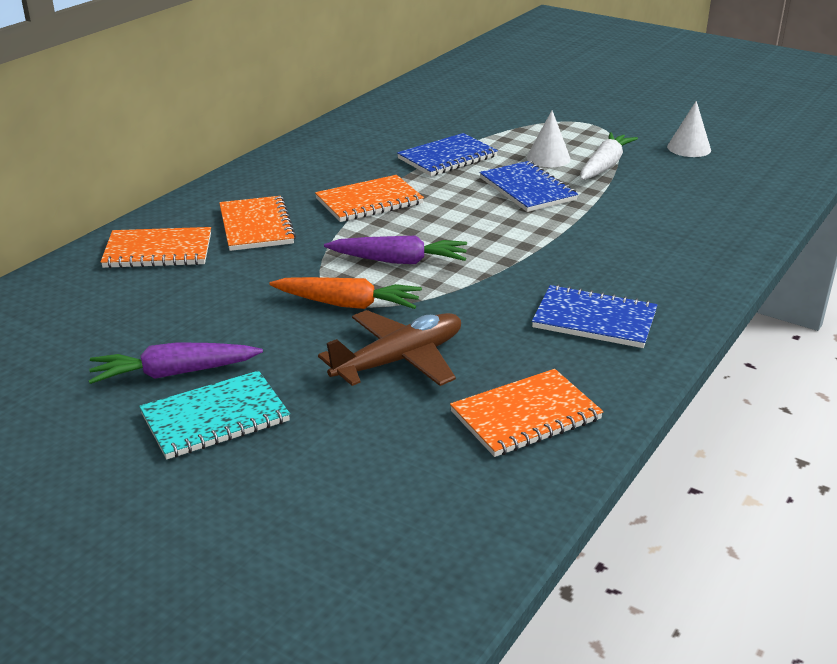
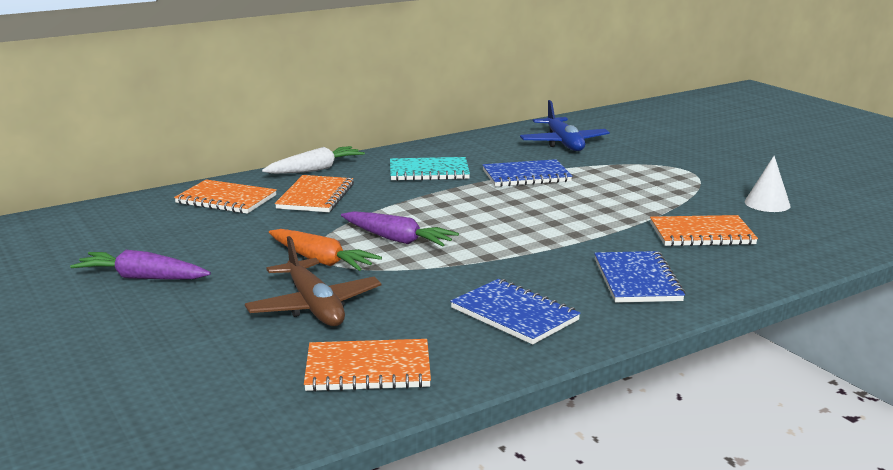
camera: 25 degrees right, 10 degrees down
turquoise notebook [139,371,290,459] -> turquoise notebook moved to [390,157,470,181]
orange notebook [315,175,424,222] -> orange notebook moved to [650,215,758,247]
brown plane [318,310,461,386] -> brown plane turned 75 degrees clockwise [245,236,382,326]
blue notebook [479,161,578,212] -> blue notebook moved to [594,251,685,303]
white cone [527,111,571,167] -> none
white carrot [580,132,638,180] -> white carrot moved to [262,146,365,174]
none -> blue plane [520,100,610,151]

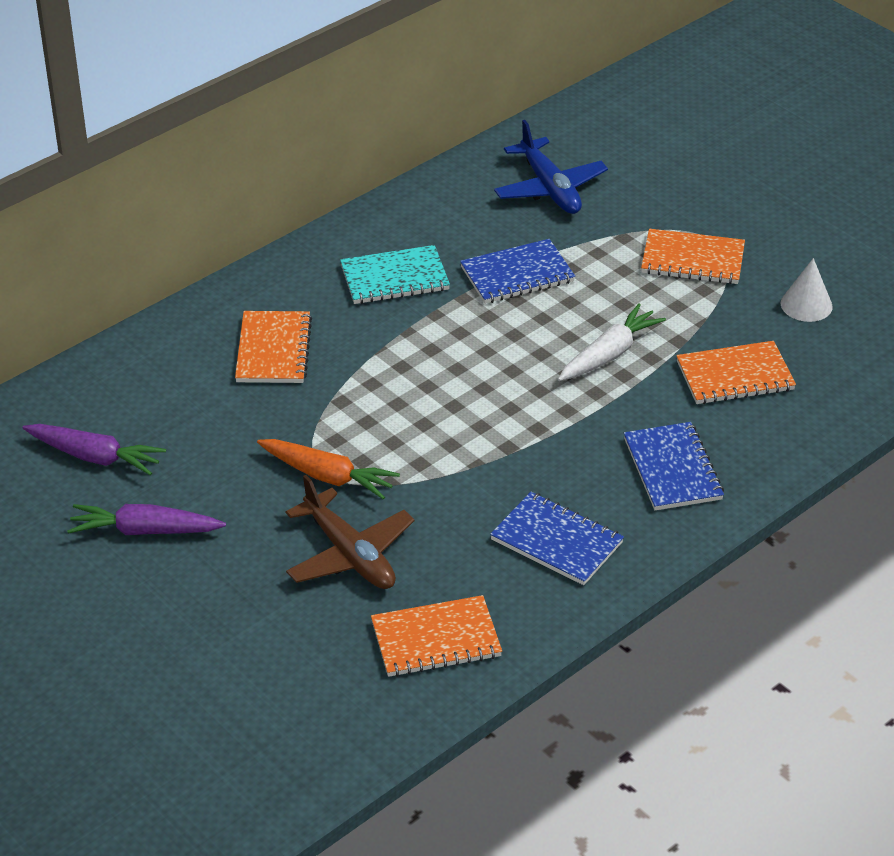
camera: 10 degrees left, 20 degrees up
orange notebook [174,179,277,214] -> orange notebook moved to [641,229,745,284]
white carrot [262,146,365,174] -> white carrot moved to [558,304,666,381]
purple carrot [341,211,459,247] -> purple carrot moved to [22,424,166,476]

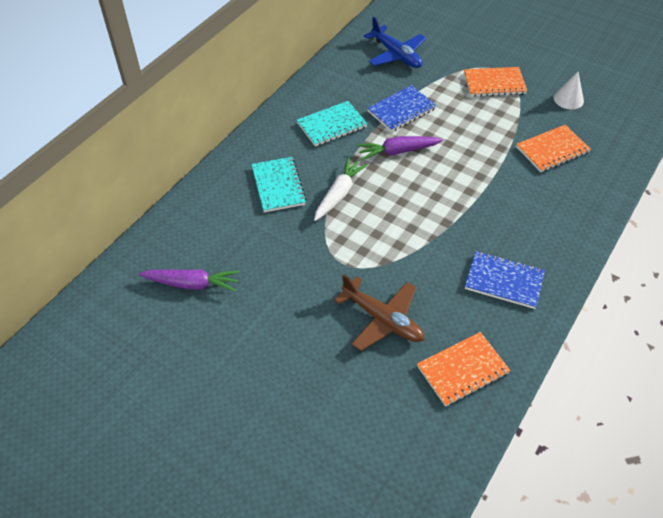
camera: 15 degrees left, 10 degrees up
purple carrot [67,504,226,535] -> purple carrot moved to [357,136,443,160]
orange notebook [235,311,312,383] -> turquoise notebook [251,157,306,212]
orange carrot [257,439,400,500] -> none
white carrot [558,304,666,381] -> white carrot moved to [314,157,368,221]
blue notebook [624,422,724,510] -> none

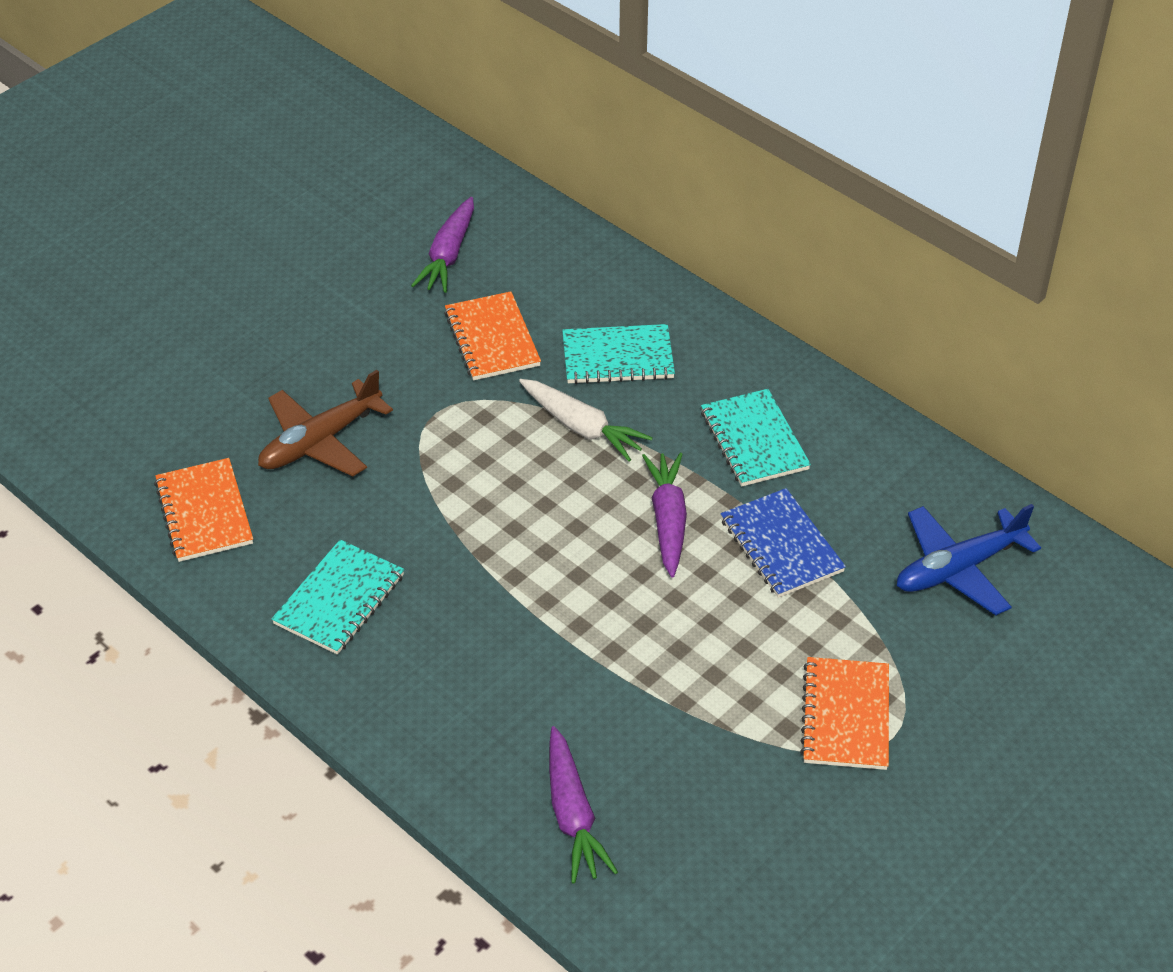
camera: 100 degrees right, 5 degrees down
blue notebook [465,251,545,309] -> turquoise notebook [271,539,404,655]
orange notebook [516,125,591,172] -> orange notebook moved to [444,291,541,380]
white cone [554,72,584,109] -> none
none -> purple carrot [549,726,618,884]

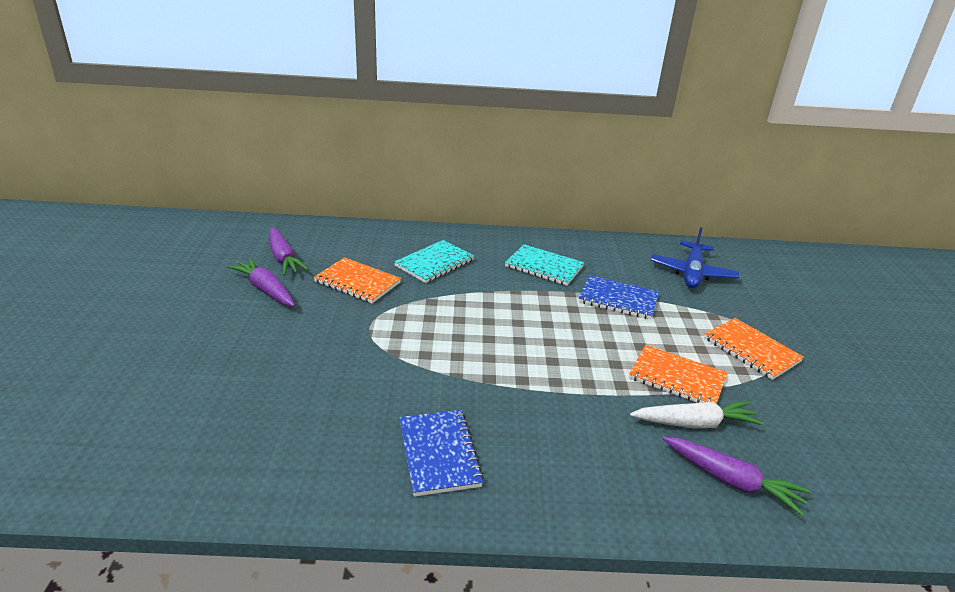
camera: 45 degrees left, 15 degrees down
orange notebook [154,458,253,562] -> orange notebook moved to [629,345,727,404]
brown plane [258,370,393,477] -> none
turquoise notebook [271,539,404,655] -> blue notebook [399,410,484,496]
white carrot [519,379,653,462] -> white carrot moved to [630,401,764,429]
purple carrot [642,453,687,578] -> purple carrot moved to [227,258,295,306]

